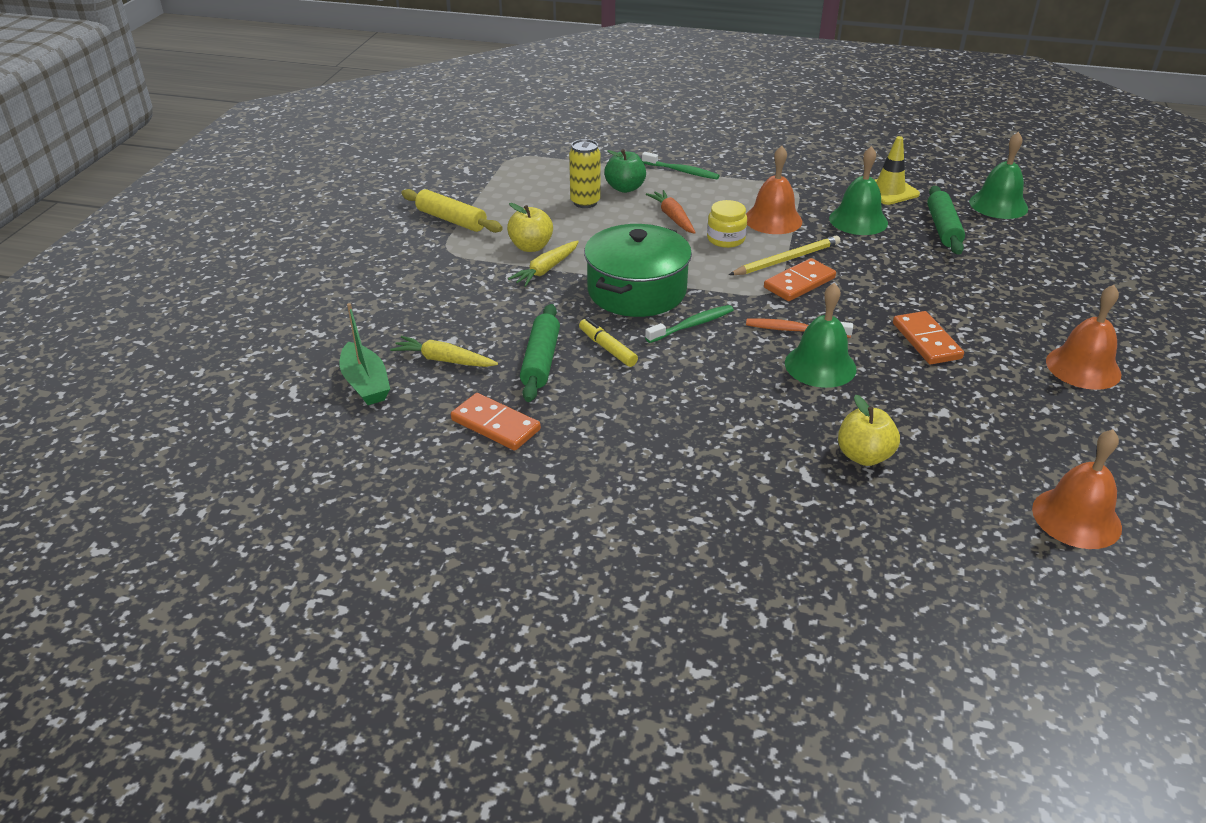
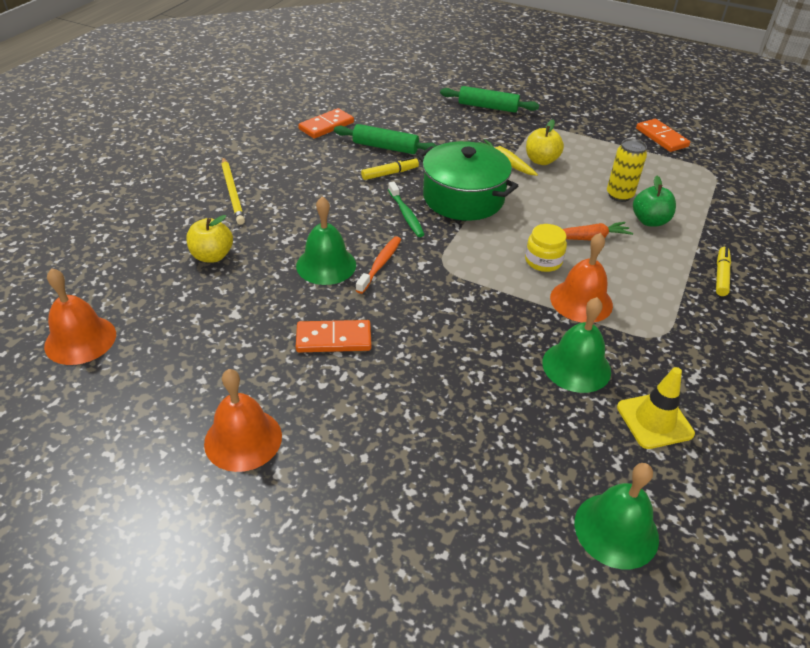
camera: 100 degrees right, 5 degrees up
green boat [339,303,390,405] -> none
yellow carrot [390,336,498,367] -> none
yellow rolling pin [401,189,503,233] -> none
green toothbrush [642,152,720,179] -> none
yellow pencil [729,236,840,275] -> yellow pencil moved to [221,157,245,225]
orange domino [764,258,836,301] -> orange domino moved to [636,119,690,152]
green rolling pin [927,186,965,255] -> green rolling pin moved to [440,86,539,113]
none -> yellow marker [716,247,731,296]

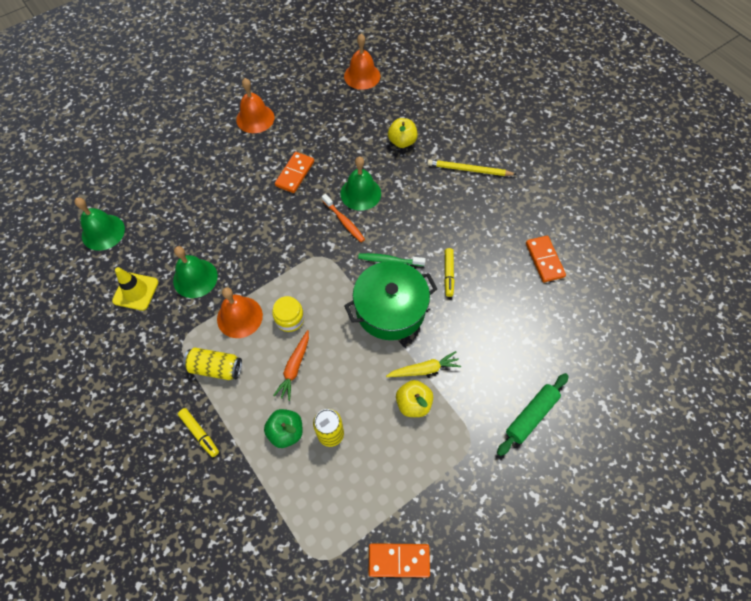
camera: 120 degrees right, 20 degrees up
green rolling pin [334,124,437,154] -> none
none -> yellow can [183,348,242,380]

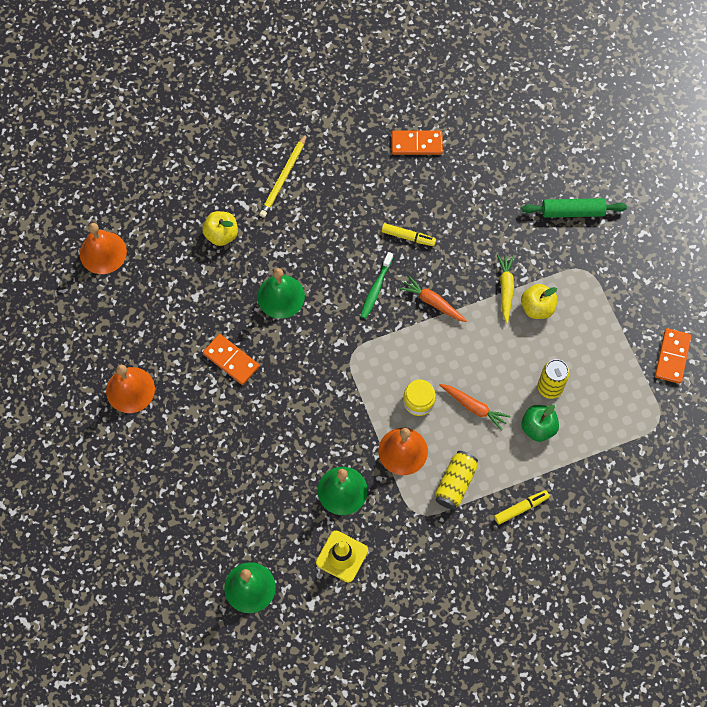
camera: 75 degrees left, 5 degrees up
orange toothbrush [322,194,365,242] -> none
green pot [344,261,437,340] -> orange carrot [400,276,467,322]
green rolling pin [497,373,569,456] -> green rolling pin turned 60 degrees counterclockwise [522,198,627,218]

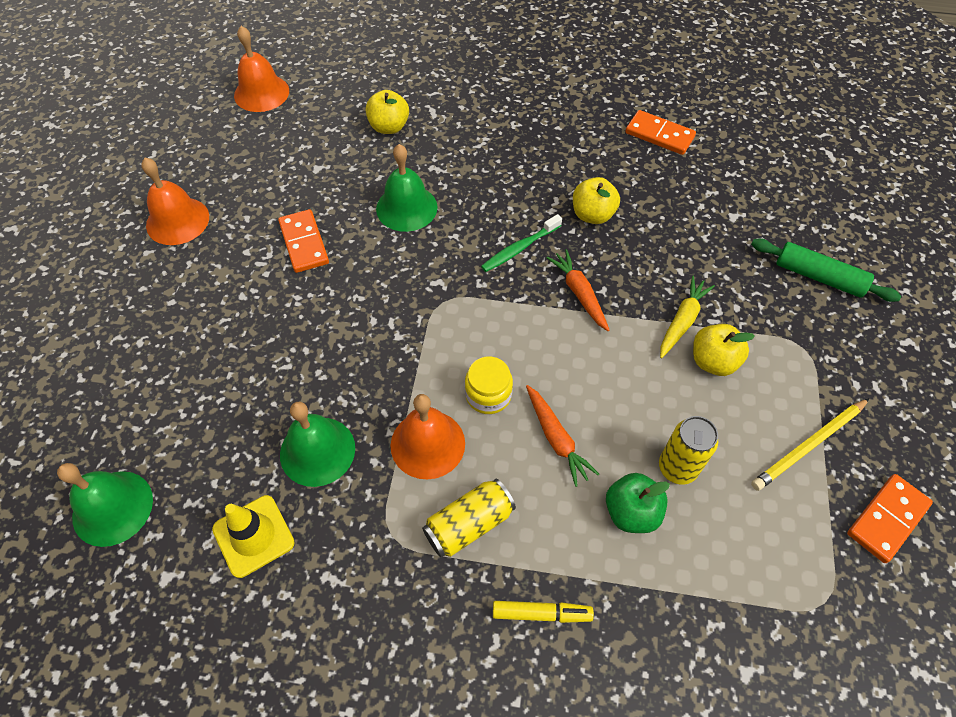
camera: 30 degrees right, 10 degrees down
yellow pencil [259,133,307,218] -> yellow pencil moved to [751,398,870,491]
yellow marker [382,223,436,246] -> yellow apple [573,177,620,224]

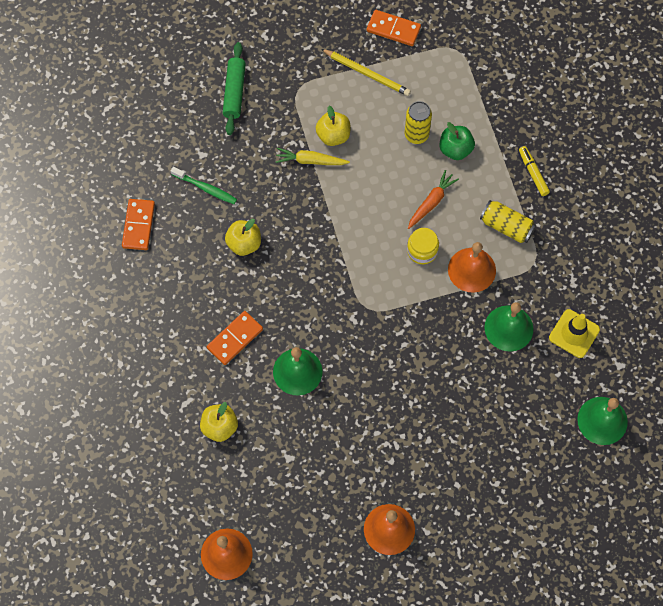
camera: 115 degrees left, 10 degrees up
orange domino [278,209,329,273] -> orange domino moved to [207,311,263,365]
green toothbrush [481,214,562,272] -> green toothbrush moved to [171,167,237,204]
orange carrot [547,249,610,332] -> none

